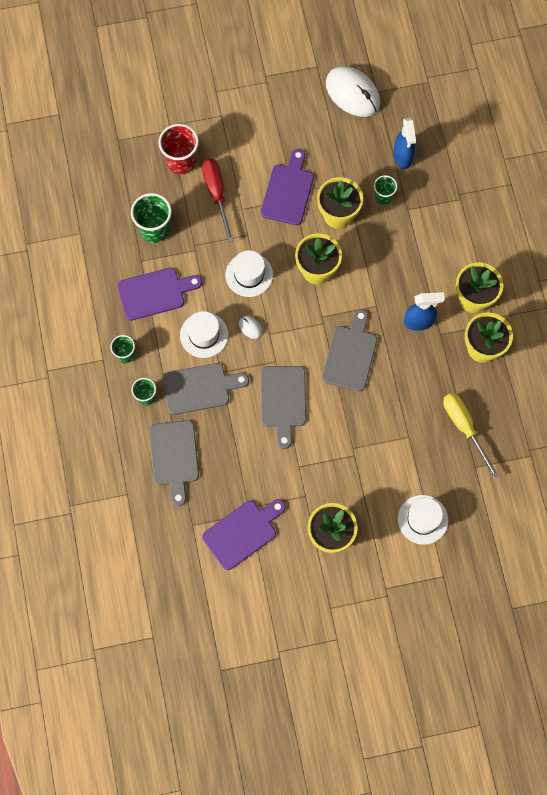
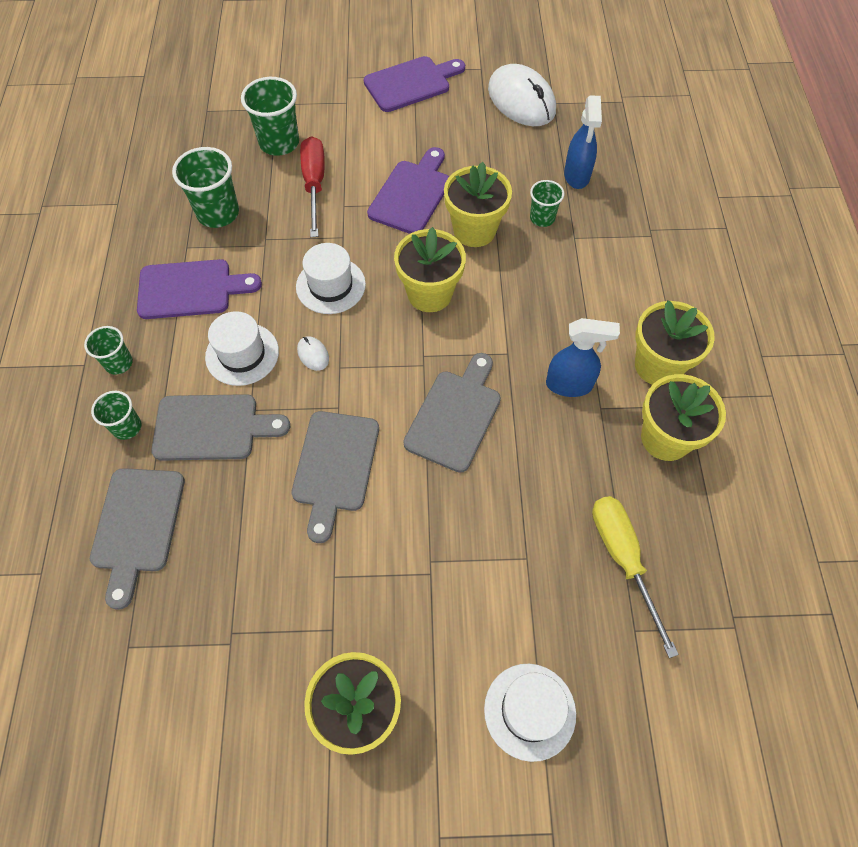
camera: 10 degrees right, 10 degrees down
red cup [158,124,199,174] -> green cup [241,77,299,156]
purple cutting board [202,499,286,570] -> purple cutting board moved to [364,56,465,112]

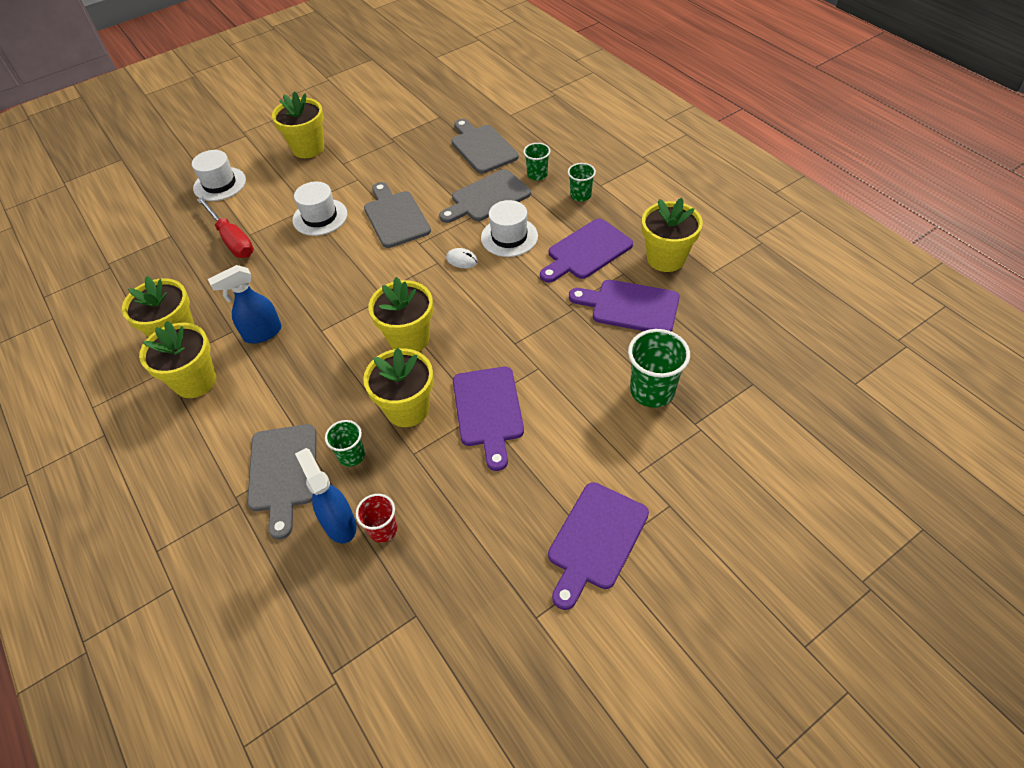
camera: 150 degrees right, 10 degrees down
green cup [172,147,239,228] -> purple cutting board [569,280,680,332]
white hat [296,243,366,314] -> white hat moved to [292,181,347,236]
red screwdriver [300,136,325,237] -> red screwdriver moved to [197,197,254,258]
grey cutting board [403,353,501,473] -> grey cutting board moved to [247,424,316,540]
white mouse [488,64,556,126] -> none
yellow screwdriver [592,496,679,658] -> none
none -> red cup [356,494,398,543]
none -> yellow flower pot [642,198,703,272]

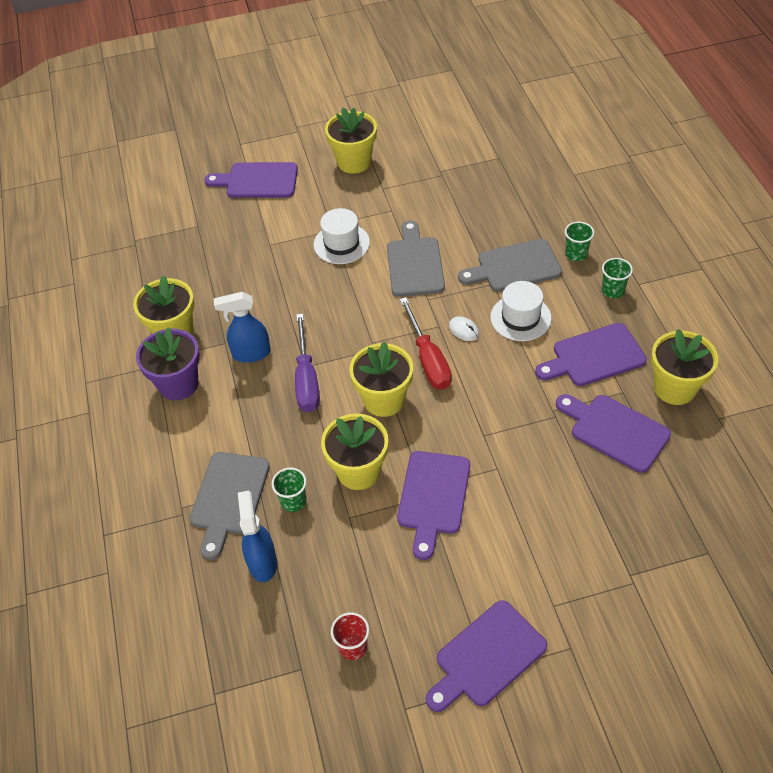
camera: 20 degrees right, 0 degrees up
yellow flower pot [139,321,216,398] -> purple flower pot [136,327,200,401]
white hat [192,150,246,201] -> purple cutting board [204,162,298,198]
red screwdriver [197,197,254,258] -> red screwdriver moved to [400,297,452,390]
red cup [356,494,398,543] -> red cup moved to [331,612,369,660]
grey cutting board [451,119,519,174] -> none
green cup [628,329,690,408] -> none
none -> purple screwdriver [295,314,320,412]

